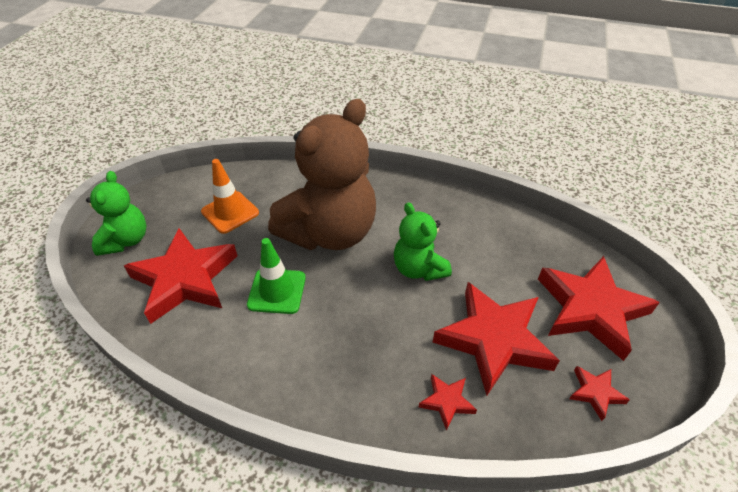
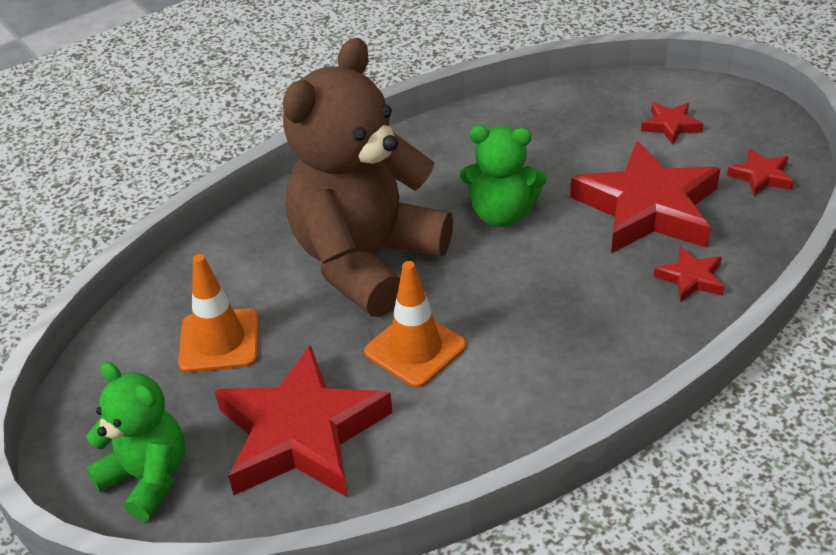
camera: 50 degrees left, 5 degrees down
green traffic cone [247,238,306,314] -> orange traffic cone [364,261,466,388]
brown teddy bear [268,99,376,250] -> brown teddy bear turned 135 degrees counterclockwise [283,38,453,317]
red star [538,256,660,361] -> red star [641,102,703,145], size x0.44

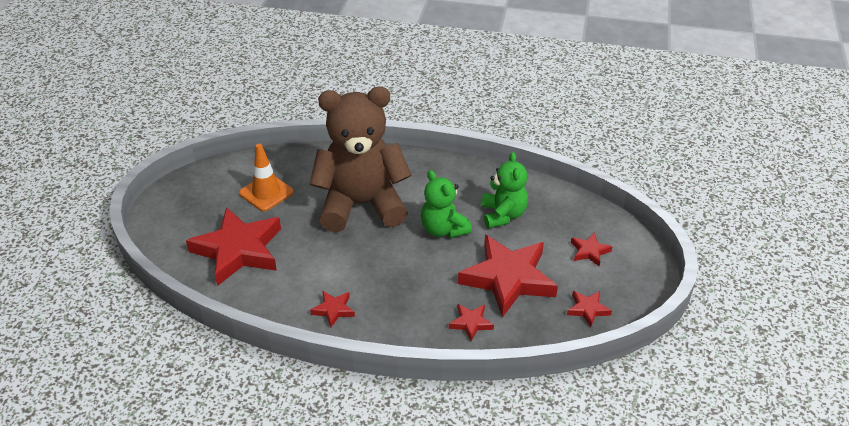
camera: 45 degrees right, 0 degrees up
green teddy bear [86,362,185,521] -> green teddy bear moved to [482,152,528,229]
orange traffic cone [364,261,466,388] -> none
none -> red star [310,291,355,328]

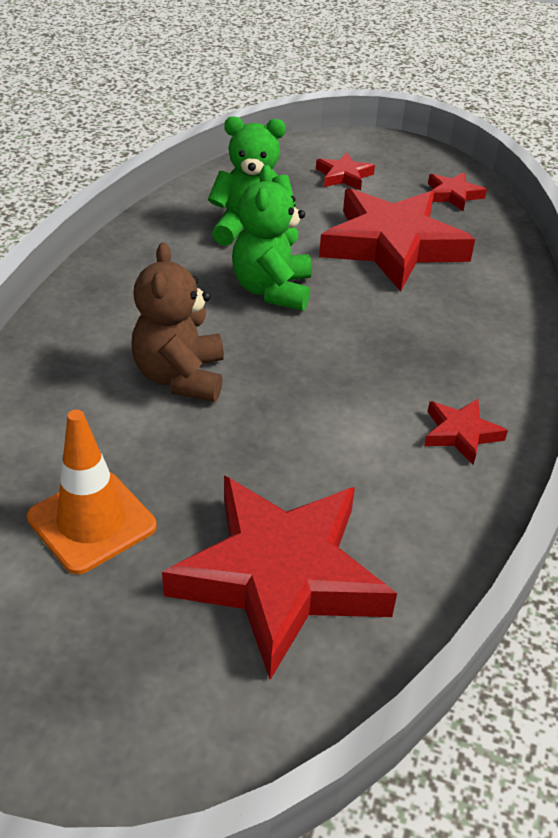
camera: 85 degrees left, 0 degrees up
brown teddy bear [309,87,411,232] -> brown teddy bear [132,242,224,402], size x0.52
green teddy bear [421,170,472,238] -> green teddy bear turned 120 degrees clockwise [232,165,312,311]
red star [449,304,494,341] -> none

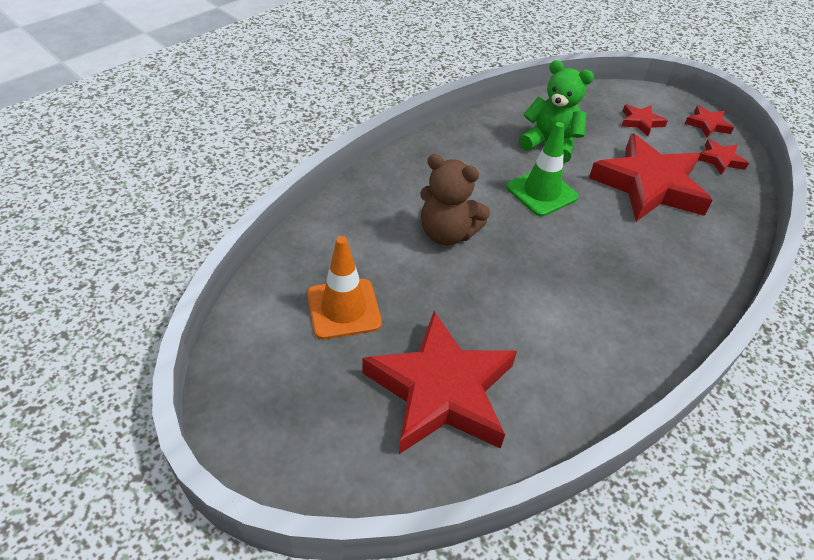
camera: 25 degrees right, 5 degrees up
brown teddy bear [132,242,224,402] -> brown teddy bear turned 90 degrees counterclockwise [420,154,490,245]
green teddy bear [232,165,312,311] -> green traffic cone [506,122,579,216]
red star [424,399,508,465] -> red star moved to [685,105,734,138]

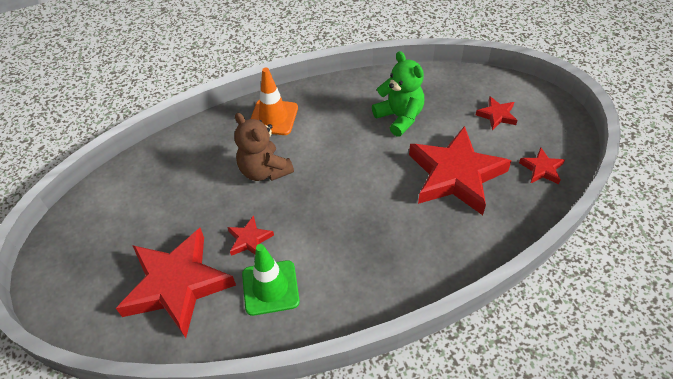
camera: 30 degrees right, 5 degrees up
orange traffic cone [307,236,382,339] -> orange traffic cone moved to [251,67,298,135]
green traffic cone [506,122,579,216] -> green traffic cone moved to [242,244,300,316]
red star [685,105,734,138] -> red star moved to [227,215,274,256]

